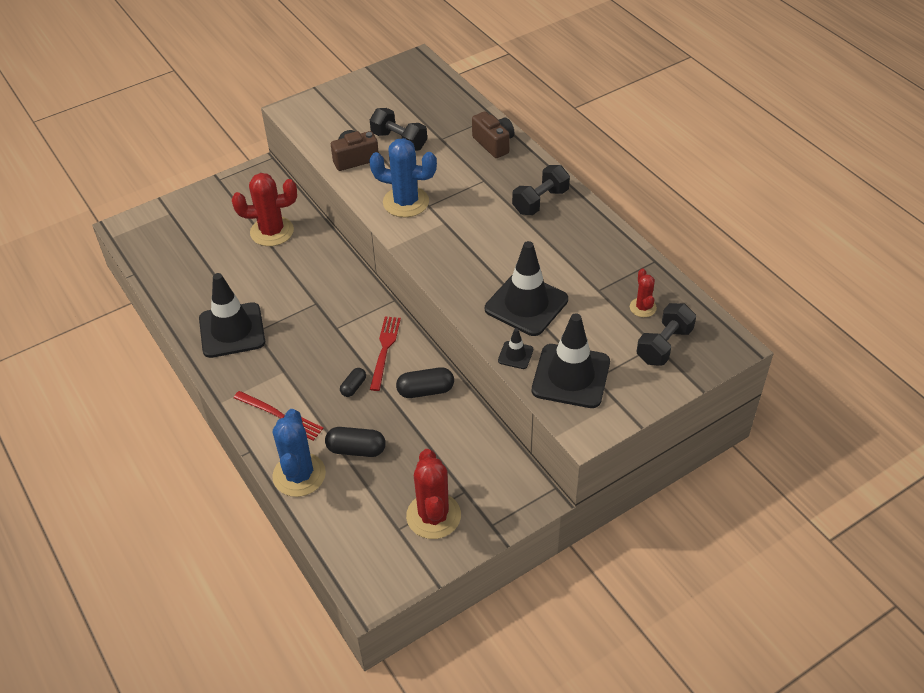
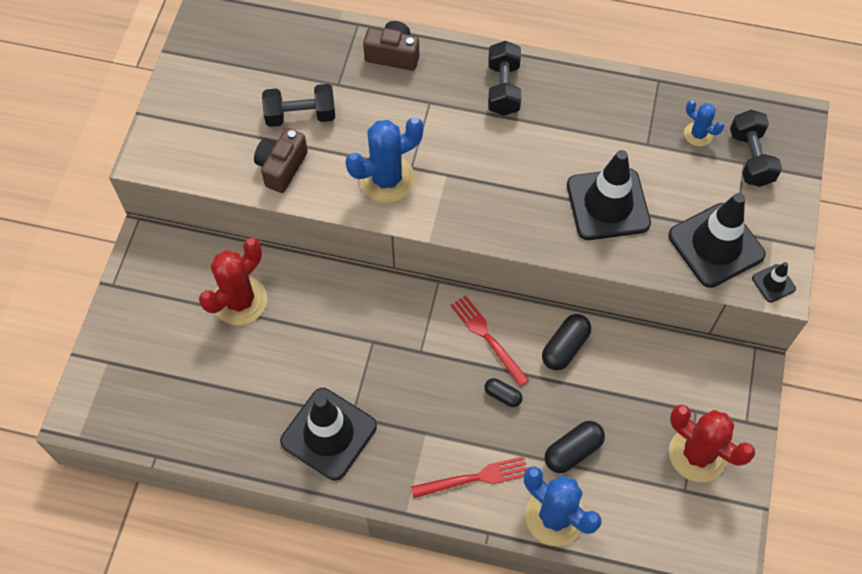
camera: 45 degrees left, 15 degrees up
black capsule [340,368,366,397] -> black capsule turned 45 degrees counterclockwise [485,378,522,407]
black traffic cone [498,328,533,369] -> black traffic cone moved to [752,262,796,303]
red cactus [630,268,657,317] -> blue cactus [684,100,724,146]

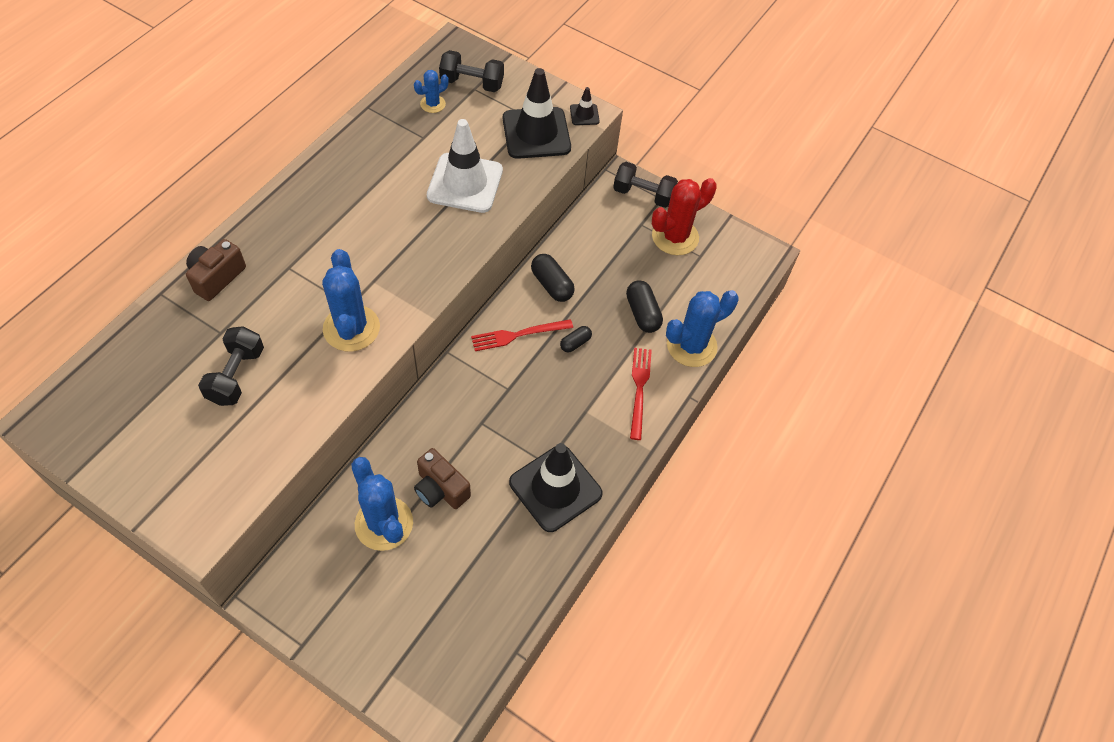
camera: 75 degrees left, 5 degrees down
red cactus [199,238,267,325] -> blue cactus [351,457,413,551]
brown camera [254,128,308,193] -> brown camera moved to [414,448,471,509]
black dumbbell [488,41,521,116] -> black dumbbell moved to [613,162,678,208]
black traffic cone [567,150,651,240] -> white traffic cone [427,119,503,213]

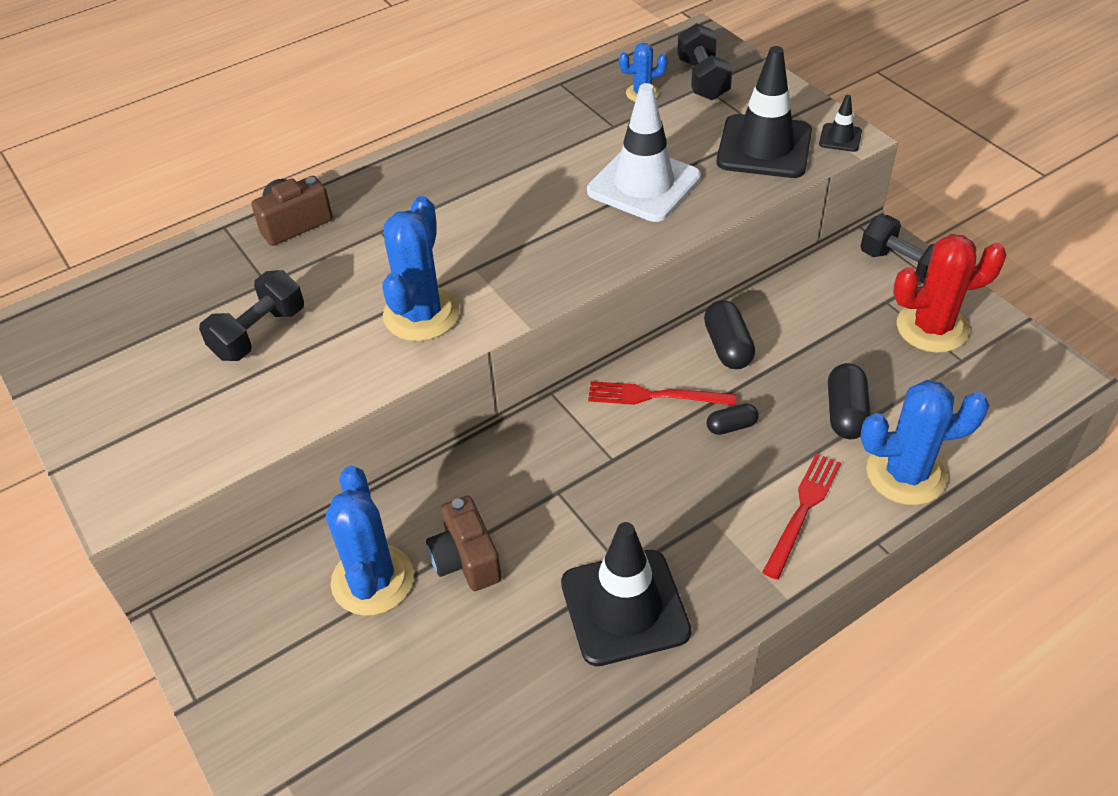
camera: 30 degrees right, 10 degrees down
black dumbbell [439,50,504,92] -> black dumbbell turned 45 degrees clockwise [677,23,733,100]

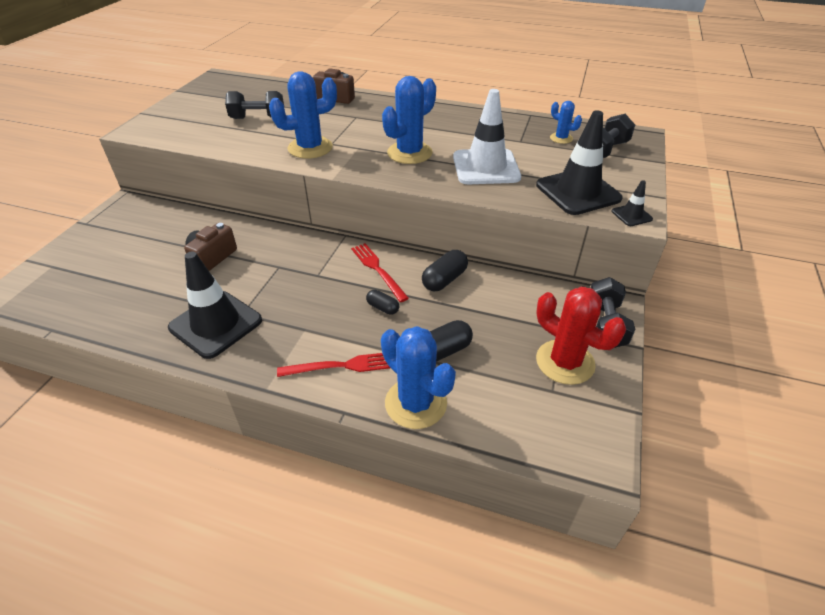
camera: 50 degrees right, 5 degrees down
blue cactus [326,466,414,616] -> blue cactus moved to [382,76,436,164]

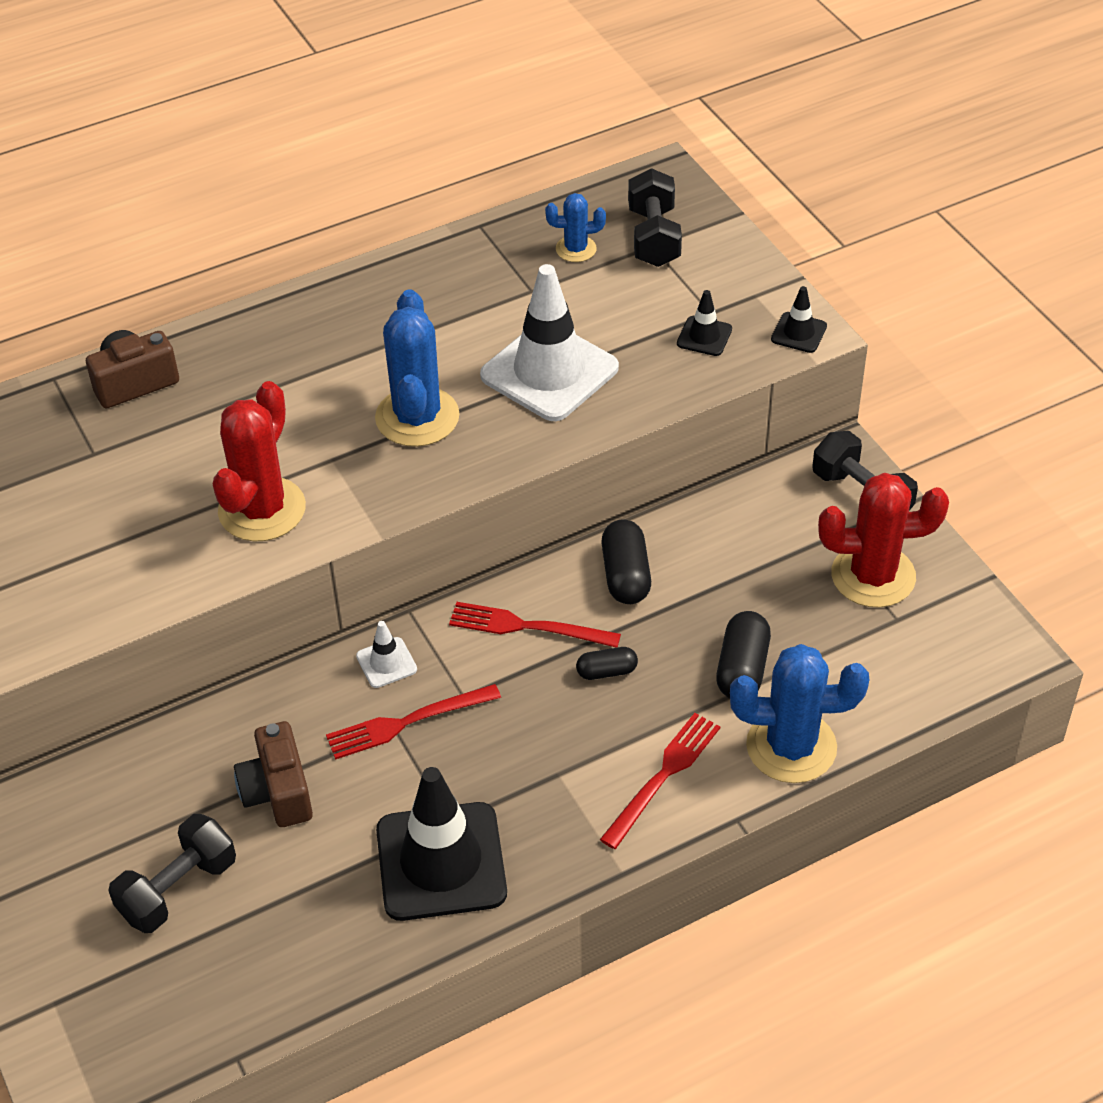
camera: 45 degrees left, 5 degrees up
black dumbbell [225,91,284,119] -> black dumbbell moved to [108,814,236,933]
blue cactus [269,71,337,158] -> red cactus [213,381,306,542]
black traffic cone [536,110,623,215] -> black traffic cone [677,290,732,356], size x0.44
none -> red fork [326,684,501,760]
none -> white traffic cone [356,621,417,688]

